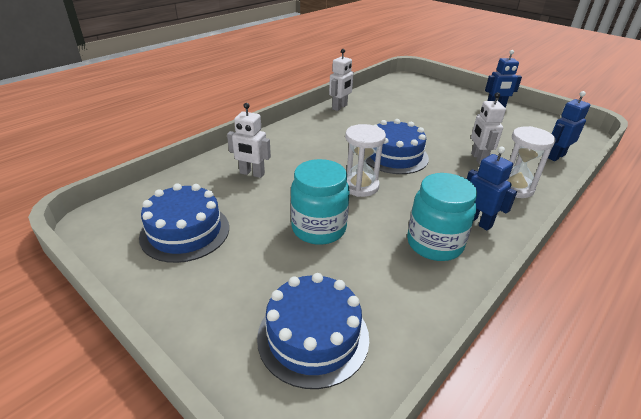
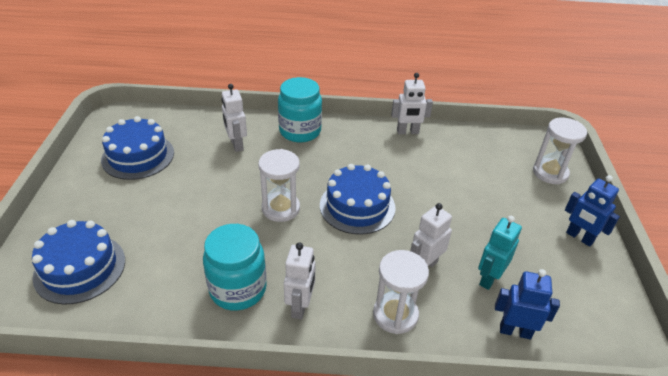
camera: 50 degrees right, 5 degrees up
turquoise jar [291,159,350,245] -> turquoise jar moved to [278,77,322,142]
blue robot [467,147,517,230] -> white robot [284,242,316,320]
none -> turquoise robot [478,216,522,290]
none -> white hourglass [533,118,587,184]

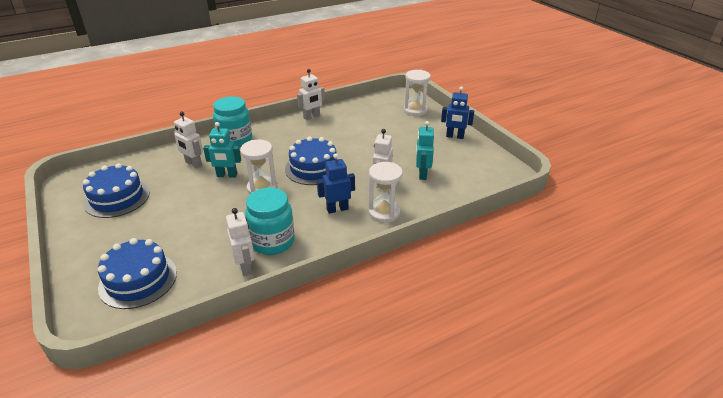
camera: 30 degrees left, 5 degrees down
white robot [284,242,316,320] -> white robot moved to [226,208,255,276]
blue robot [495,269,560,339] -> blue robot moved to [317,153,355,214]
none -> turquoise robot [203,122,241,178]

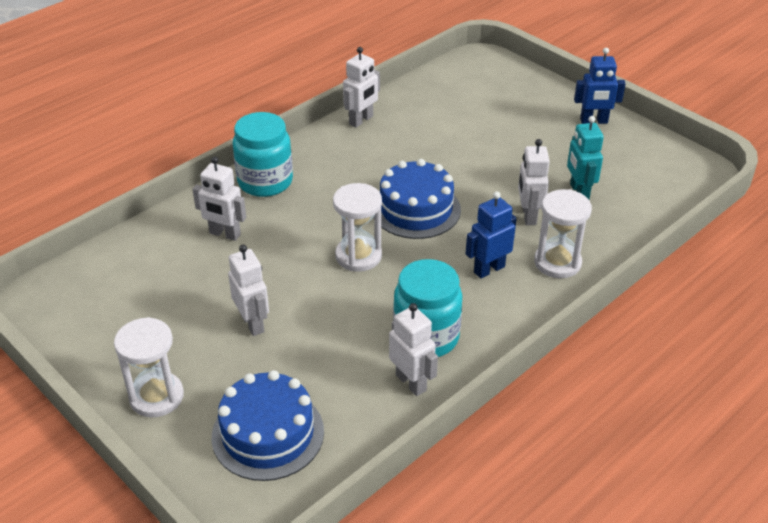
camera: 15 degrees left, 5 degrees up
blue cake [83,163,150,218] -> none
turquoise robot [203,122,241,178] -> none
white hourglass [404,70,431,116] -> white hourglass moved to [114,317,184,417]
none -> white robot [228,245,269,336]

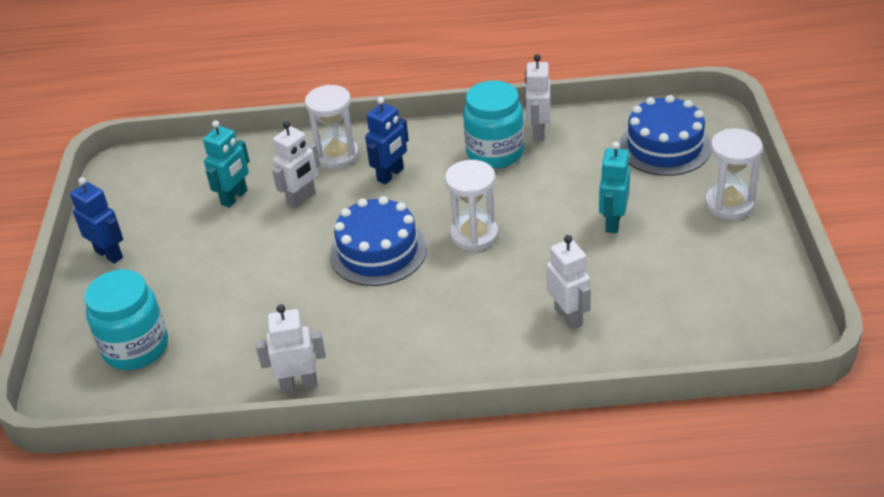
camera: 135 degrees left, 0 degrees up
white robot [228,245,269,336] -> turquoise robot [599,142,630,233]
turquoise jar [233,112,293,197] -> turquoise jar moved to [84,269,168,370]
blue robot [466,191,517,278] -> blue robot turned 60 degrees counterclockwise [365,97,409,184]

